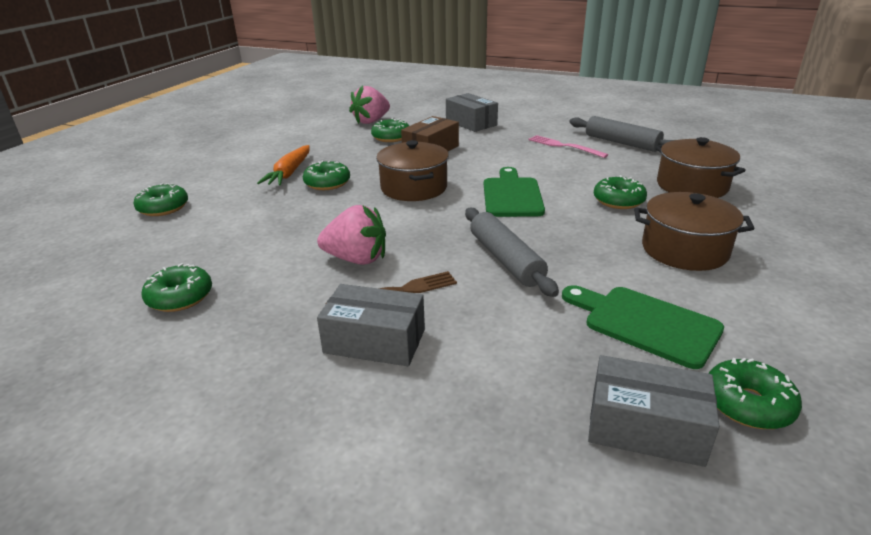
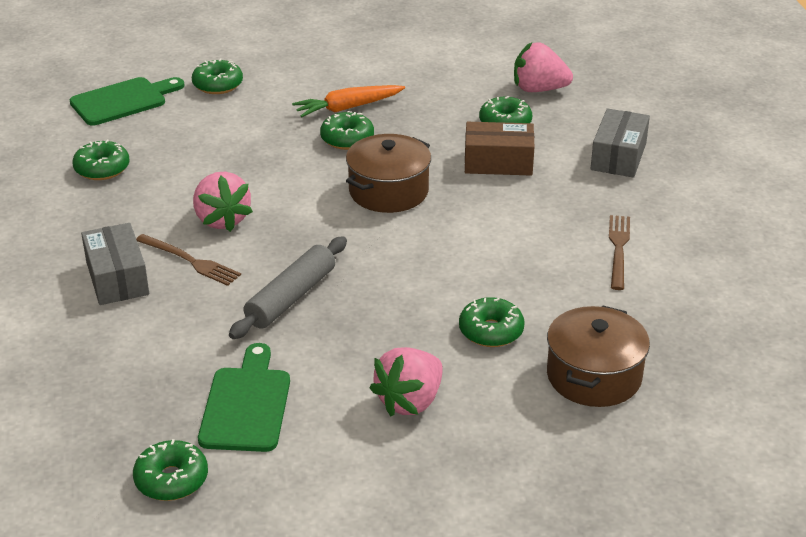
camera: 55 degrees right, 5 degrees up
green cutting board [484,167,545,217] -> green cutting board moved to [70,77,185,126]
pink fork [529,135,608,158] -> brown fork [609,215,630,290]
grey rolling pin [569,116,674,152] -> none
grey box [588,355,720,467] -> none
brown pot [634,192,755,271] -> pink strawberry [369,347,443,416]

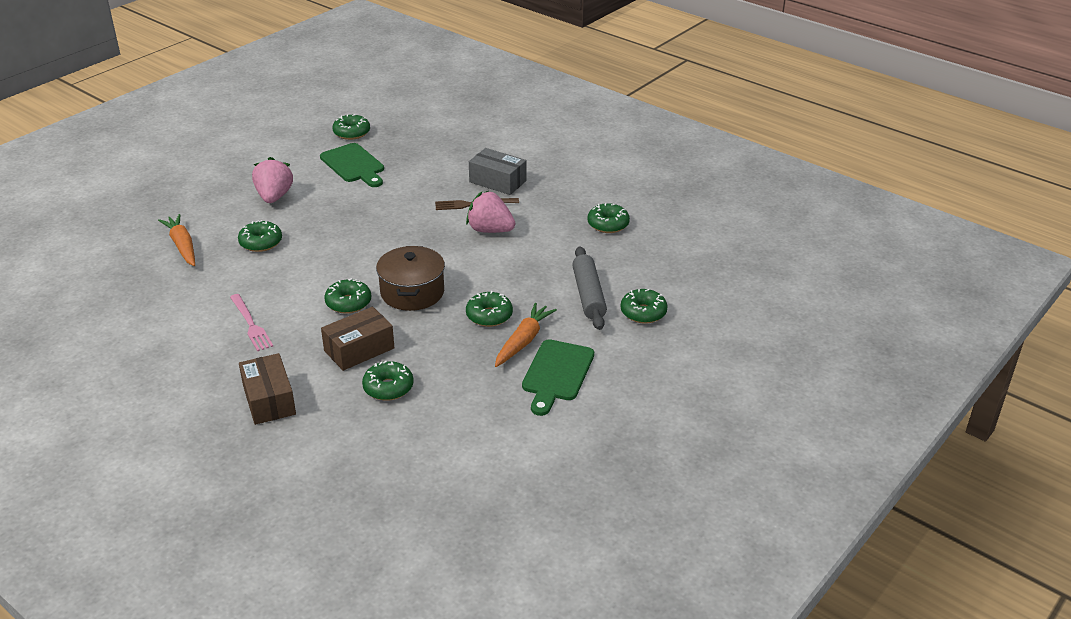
camera: 140 degrees right, 0 degrees up
green cutting board [70,77,185,126] -> green cutting board moved to [522,339,594,416]
grey rolling pin [229,236,347,339] -> grey rolling pin moved to [572,246,607,330]
pink strawberry [514,42,573,92] -> none
brown pot [547,306,650,407] -> orange carrot [158,214,195,266]
grey box [590,108,650,178] -> brown box [239,353,296,425]
brown fork [609,215,630,290] -> none
none -> pink fork [230,294,273,351]
none -> green donut [324,278,371,314]

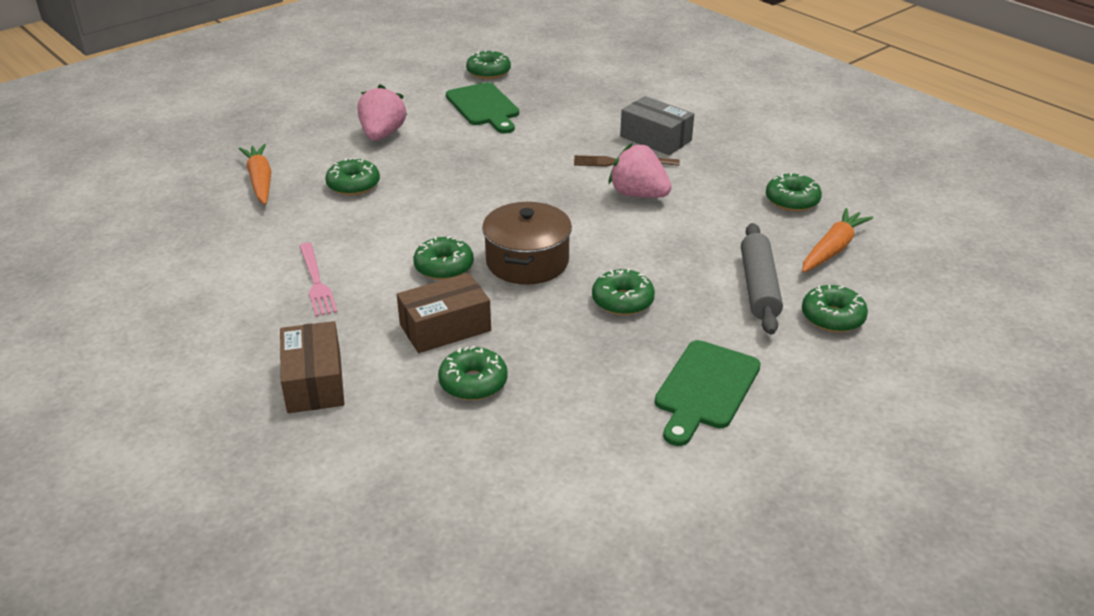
camera: 10 degrees right, 0 degrees up
orange carrot [495,303,557,367] -> orange carrot moved to [802,208,873,273]

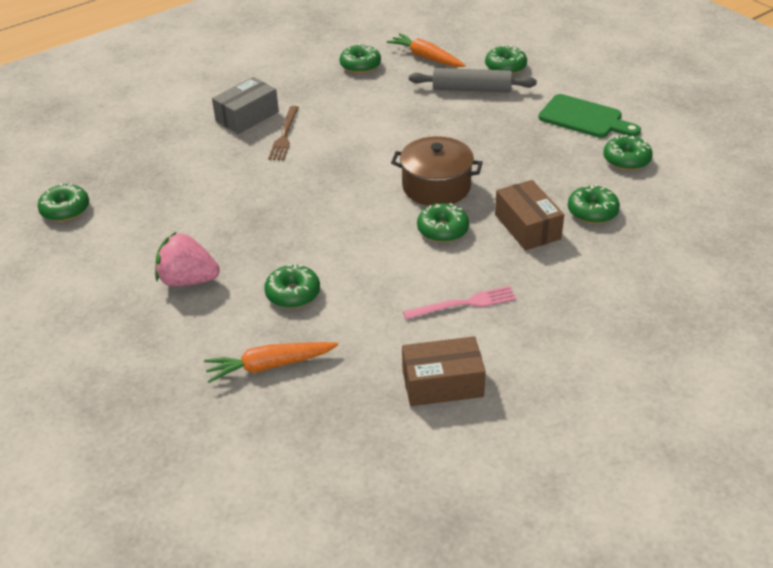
camera: 85 degrees left, 5 degrees up
brown box [280,321,344,413] -> brown box moved to [402,336,486,406]
green cutting board [446,82,519,134] -> none
green donut [592,268,655,315] -> green donut moved to [603,134,653,170]
pink strawberry [609,143,672,198] -> none

